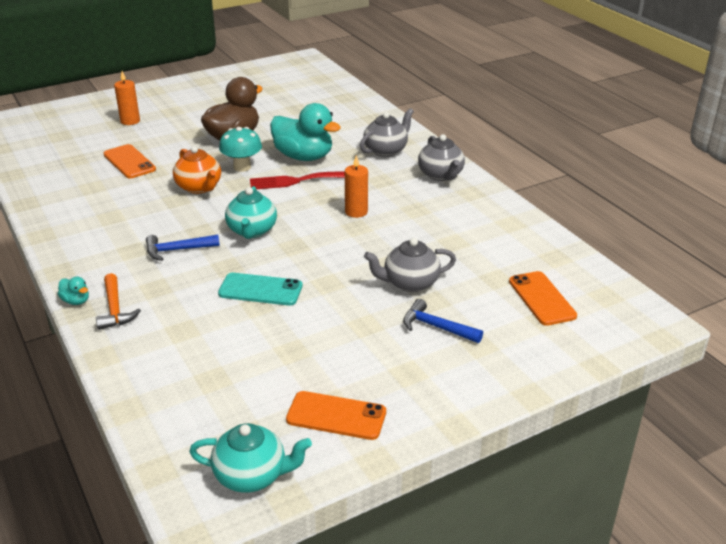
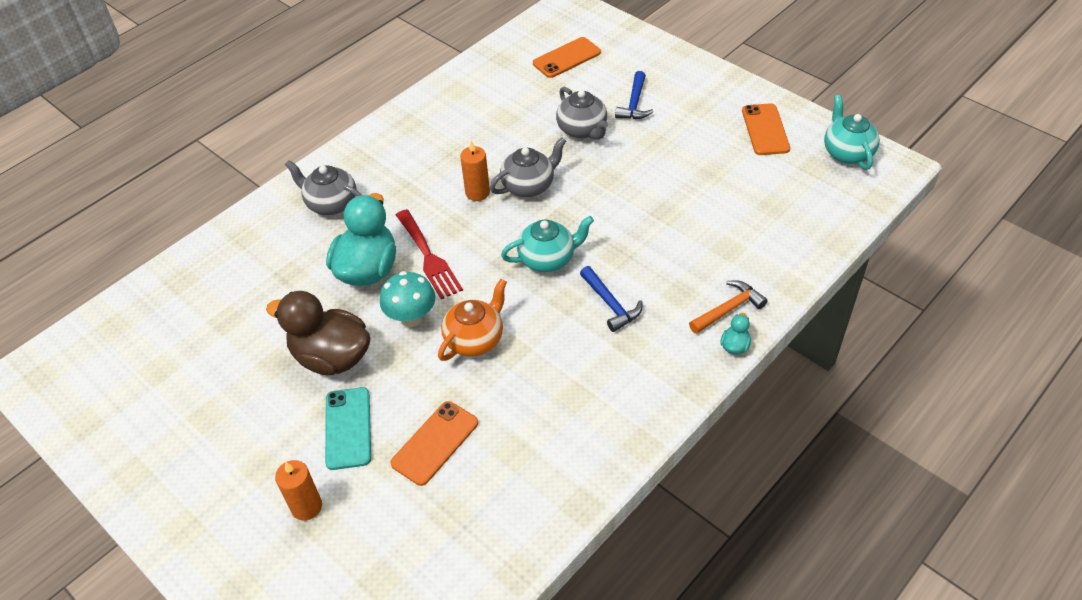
camera: 105 degrees left, 15 degrees up
turquoise phone [218,273,303,306] -> turquoise phone moved to [325,387,371,470]
grey teapot [418,134,465,181] -> grey teapot moved to [490,137,566,197]

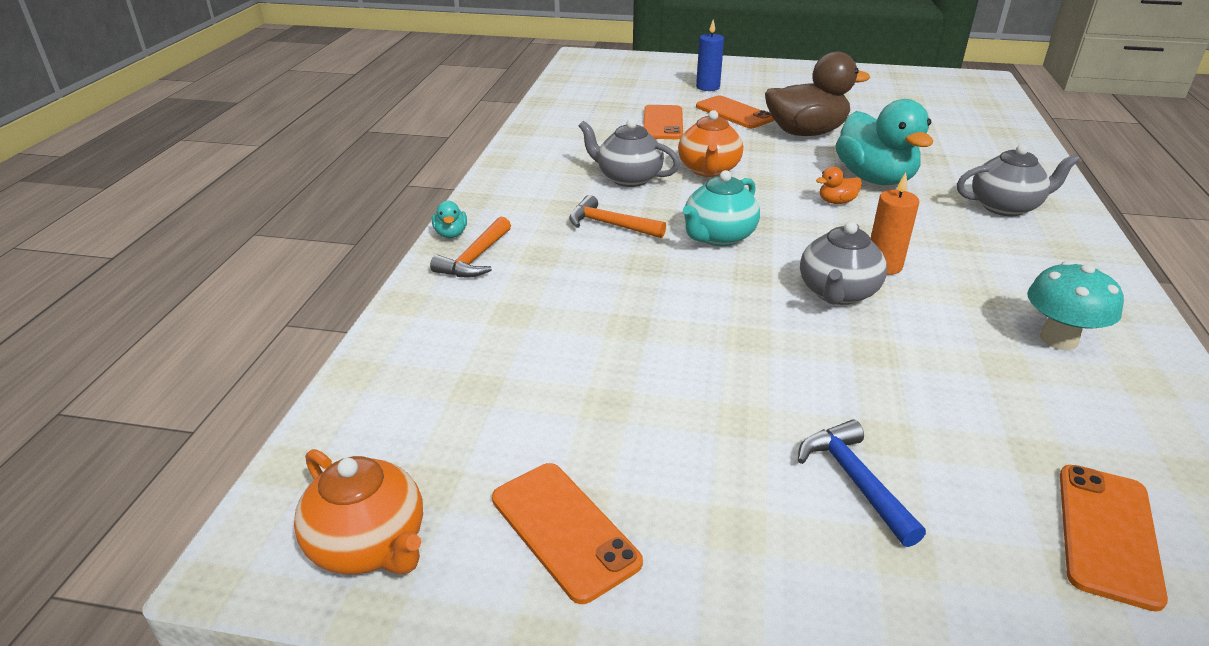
camera: 145 degrees right, 15 degrees down
orange candle [275,460,322,520] -> blue candle [696,19,724,91]
turquoise phone [325,387,371,470] -> orange phone [696,96,774,128]
turquoise mushroom [380,271,436,327] -> turquoise mushroom moved to [1027,261,1124,350]
red fork [396,209,463,299] -> orange duck [816,167,862,204]
grey teapot [556,87,608,140] -> grey teapot moved to [579,119,680,187]
blue hammer [580,266,642,332] -> orange hammer [569,195,666,238]
turquoise teapot [824,95,880,170] -> orange teapot [294,449,423,574]

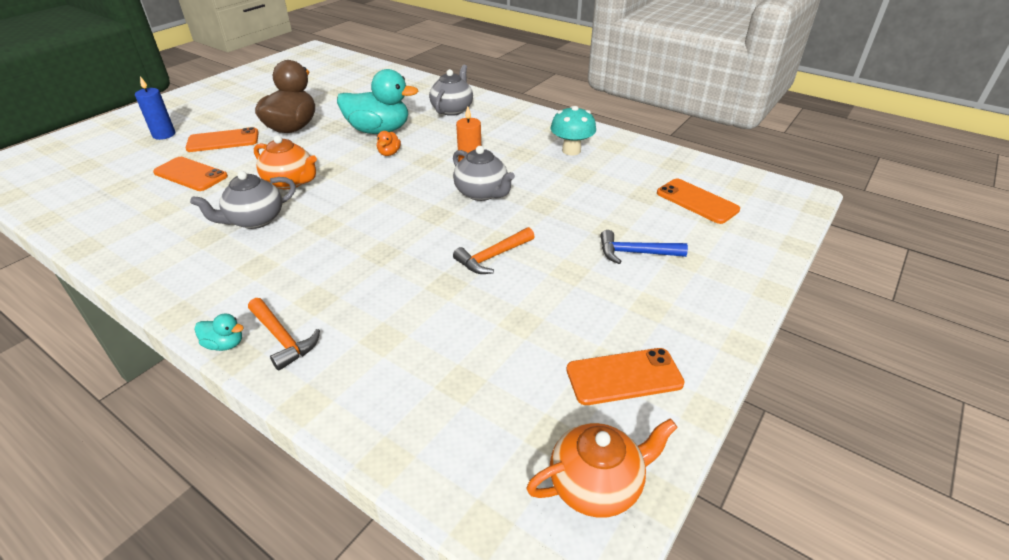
camera: 65 degrees left, 5 degrees up
orange hammer [569,195,666,238] -> orange hammer moved to [453,227,535,274]
turquoise teapot [683,170,760,246] -> none

